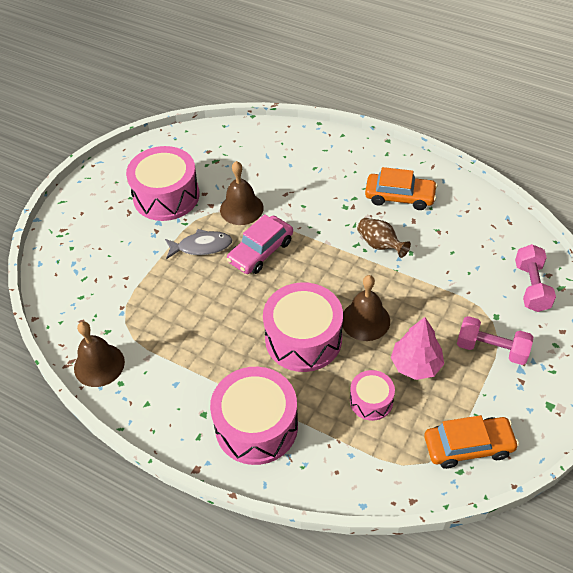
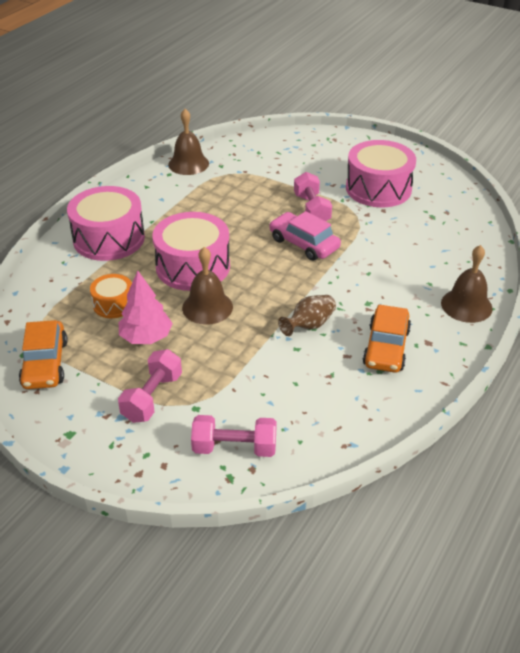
camera: 90 degrees right, 10 degrees down
grey fish [165,229,232,259] -> pink dumbbell [294,172,332,221]
brown bell [220,161,264,225] -> brown bell moved to [441,245,493,323]
pink drum [350,370,395,421] -> orange drum [90,274,132,318]

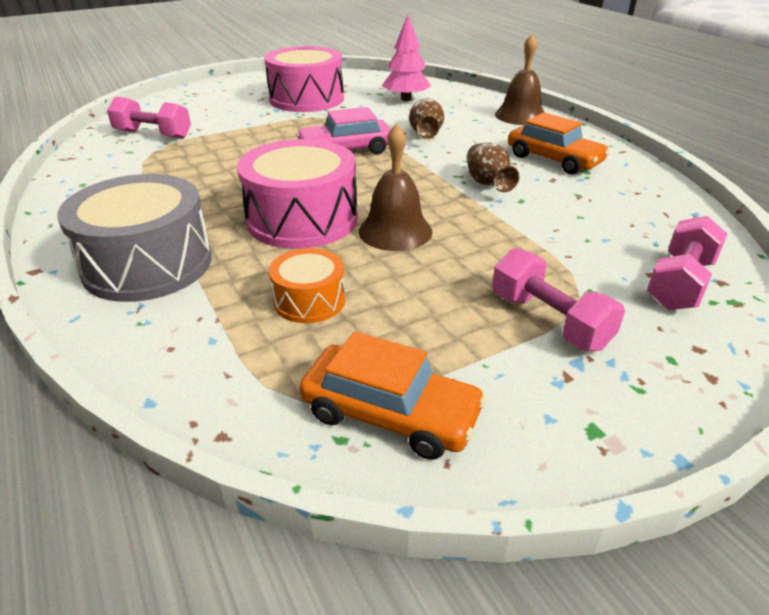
camera: 60 degrees left, 5 degrees down
pink drum [67,186,145,261] -> grey drum [57,174,212,302]
pink tree [119,271,173,344] -> pink tree moved to [382,15,431,101]
brown bell [168,109,209,175] -> none
pink dumbbell [294,172,332,221] -> pink dumbbell moved to [107,97,191,139]
none -> brown vase [409,98,444,139]

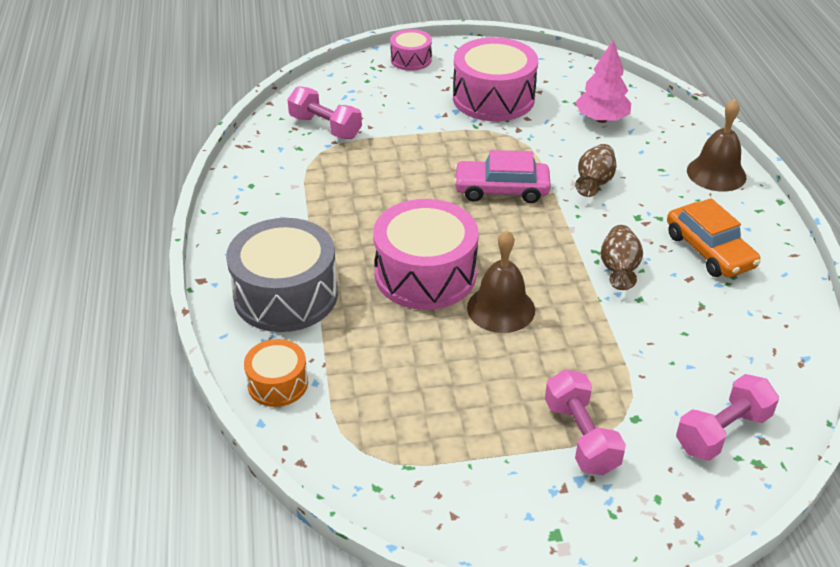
camera: 20 degrees right, 5 degrees up
orange drum [269,248,345,323] -> orange drum moved to [244,339,308,407]
orange car [299,331,486,460] -> none
none -> pink drum [390,29,432,71]

